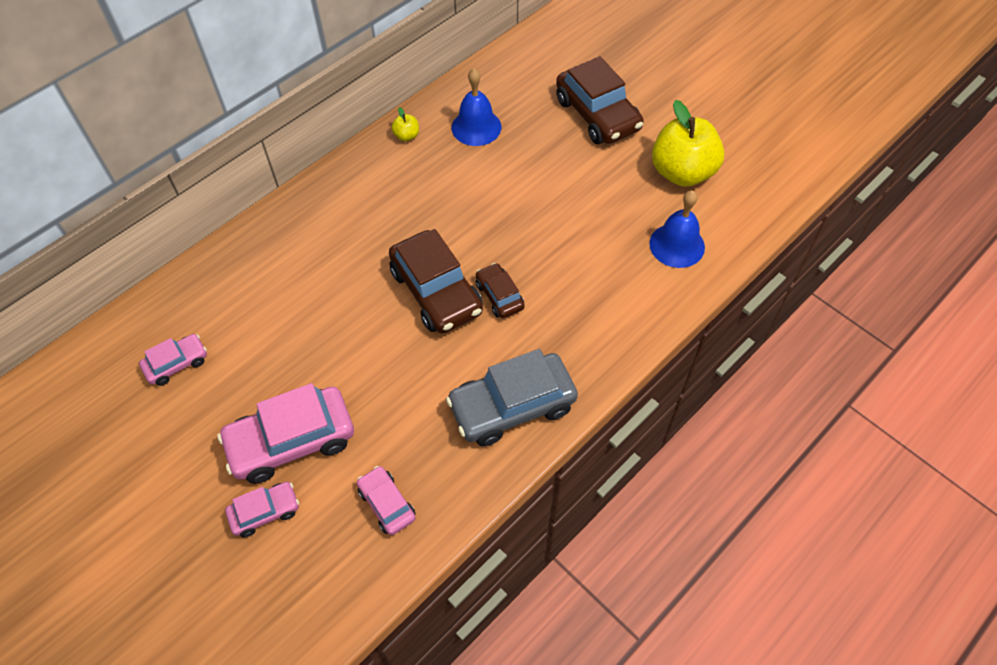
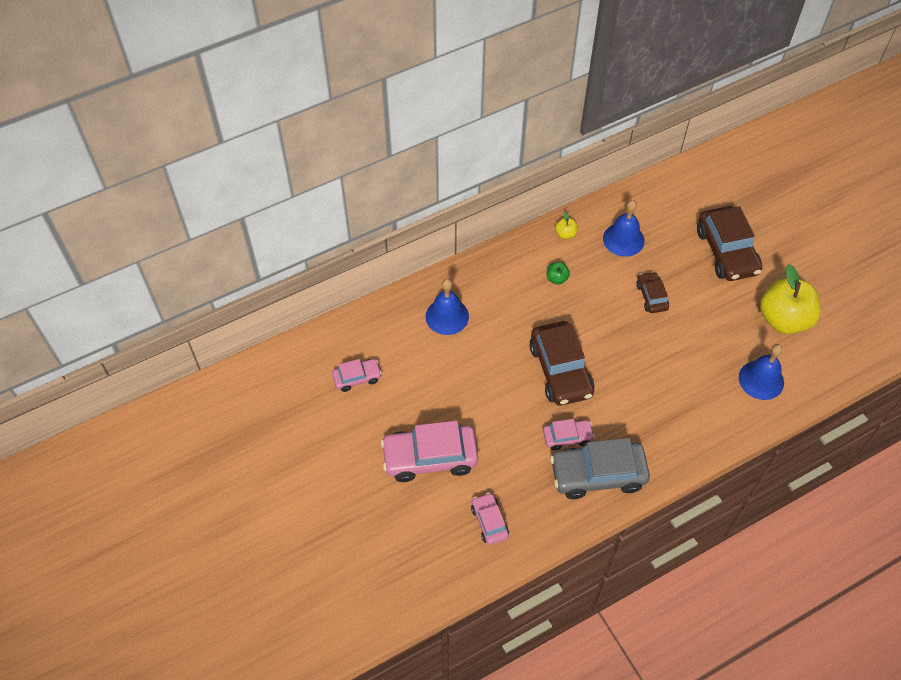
camera: 15 degrees right, 0 degrees up
pink car [225,482,299,537] -> pink car moved to [543,419,595,450]
brown car [476,263,524,318] -> brown car moved to [636,271,669,313]
none -> blue bell [426,279,469,335]
none -> green apple [547,262,570,285]

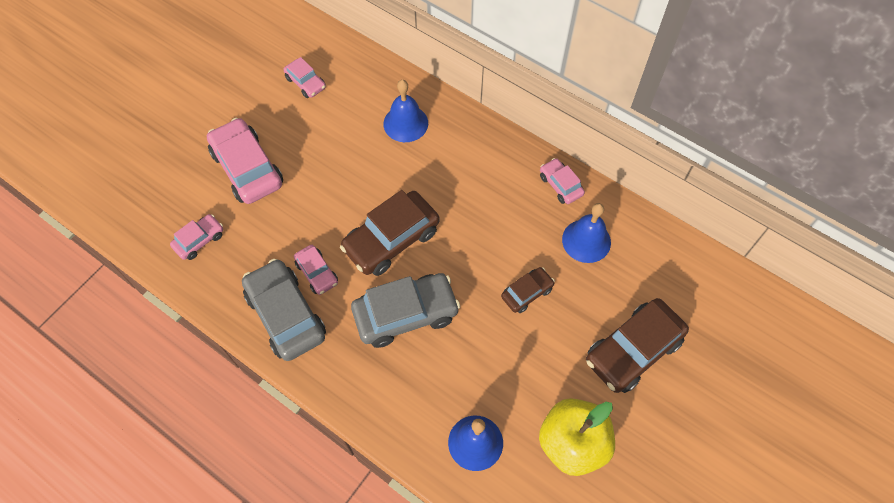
camera: 65 degrees right, 5 degrees up
green apple [547,262,570,285] -> none
yellow apple [555,212,578,239] -> pink car [540,158,585,204]
none -> grey car [351,273,460,348]

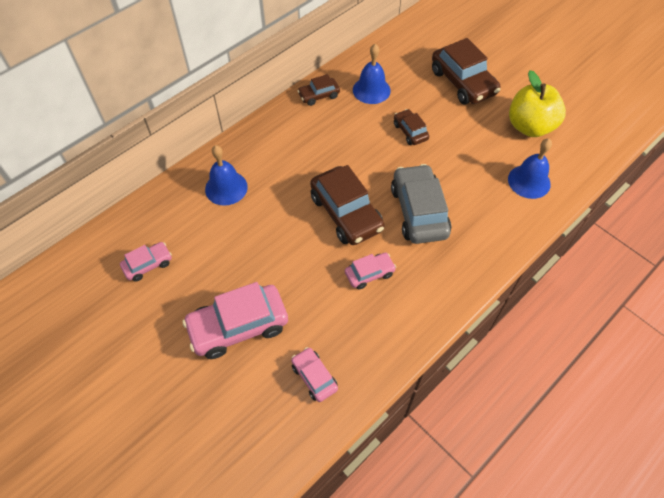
camera: 80 degrees left, 5 degrees down
grey car [242,259,326,361] -> none
pink car [540,158,585,204] -> brown car [297,74,340,106]

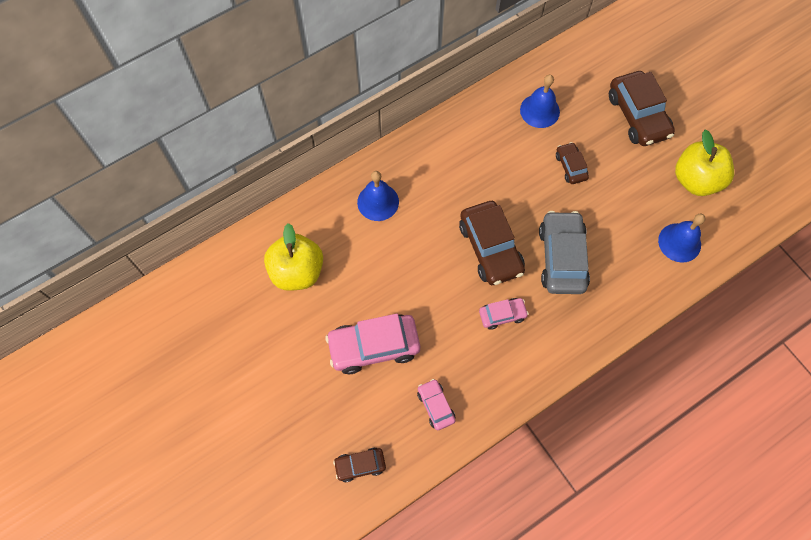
camera: 10 degrees right, 10 degrees up
pink car [120,242,172,282] -> yellow apple [264,223,323,291]
brown car [297,74,340,106] -> brown car moved to [333,448,386,482]

